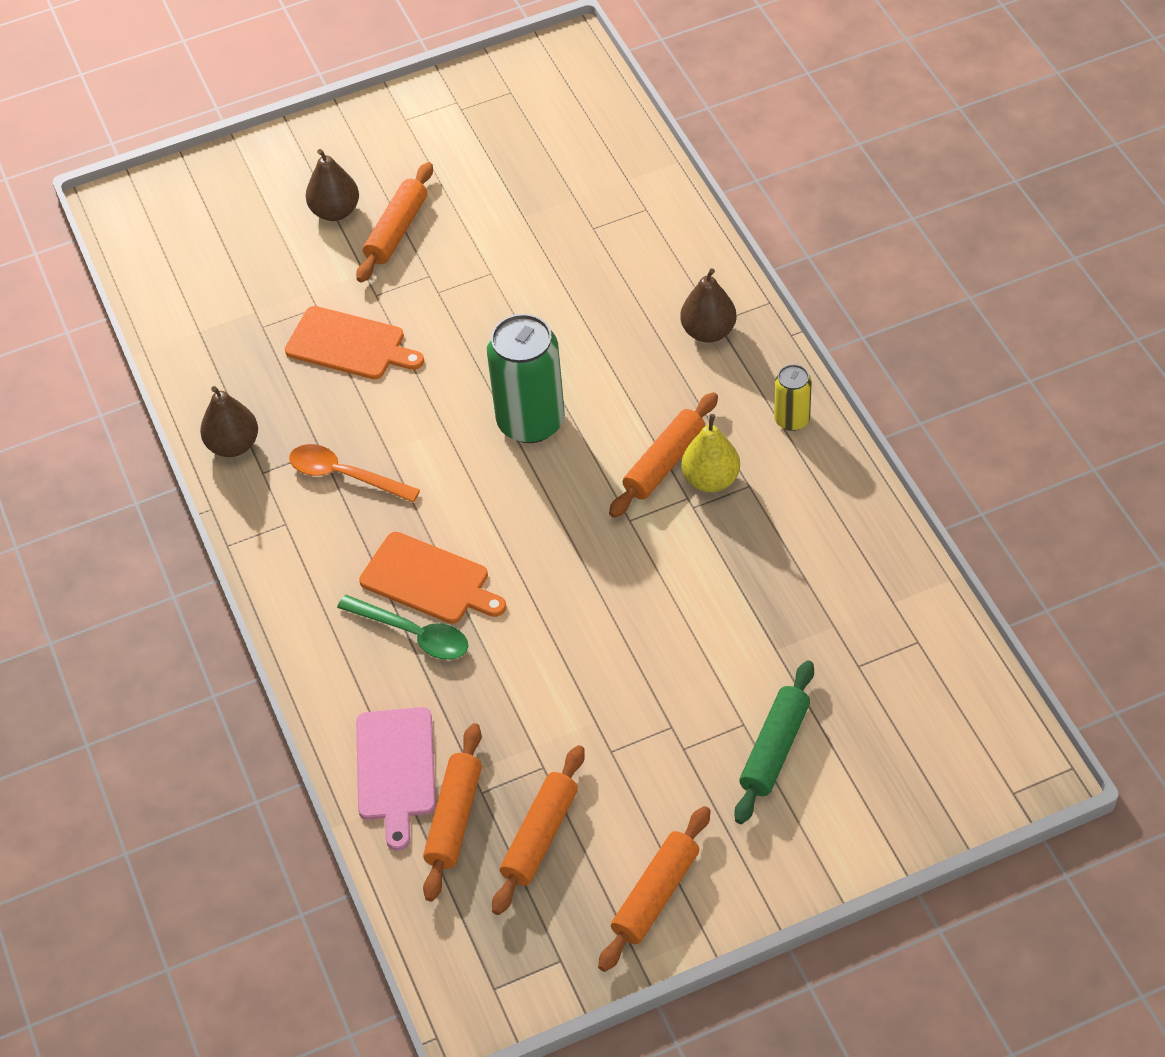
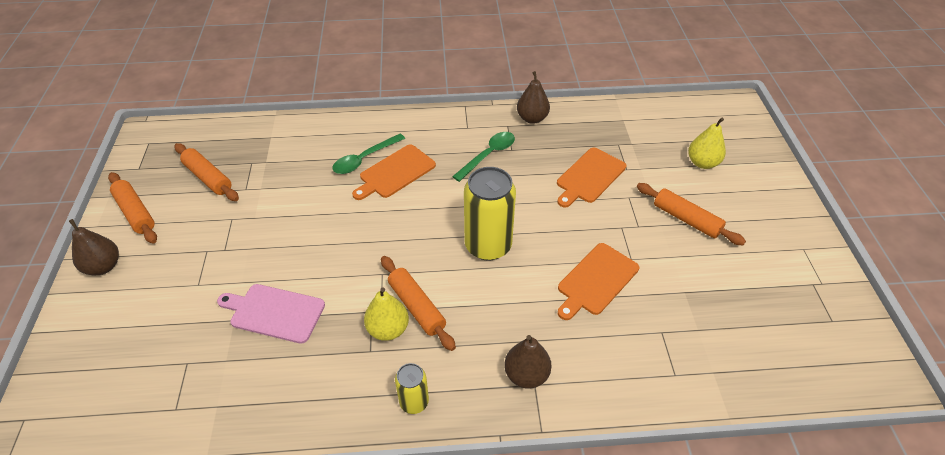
camera: 105 degrees right, 5 degrees down
orange spoon [289,444,420,502] -> green spoon [452,132,515,182]
brown pear [306,149,359,221] -> brown pear moved to [69,219,119,275]
pink cutting board [356,707,436,851] -> pink cutting board moved to [217,284,325,344]
orange rolling pin [423,723,482,902] -> none
green can [487,314,565,443] -> yellow can [464,167,516,261]
green rolling pin [734,660,814,824] -> none
none -> orange cutting board [558,243,639,320]
none -> yellow pear [688,118,726,169]

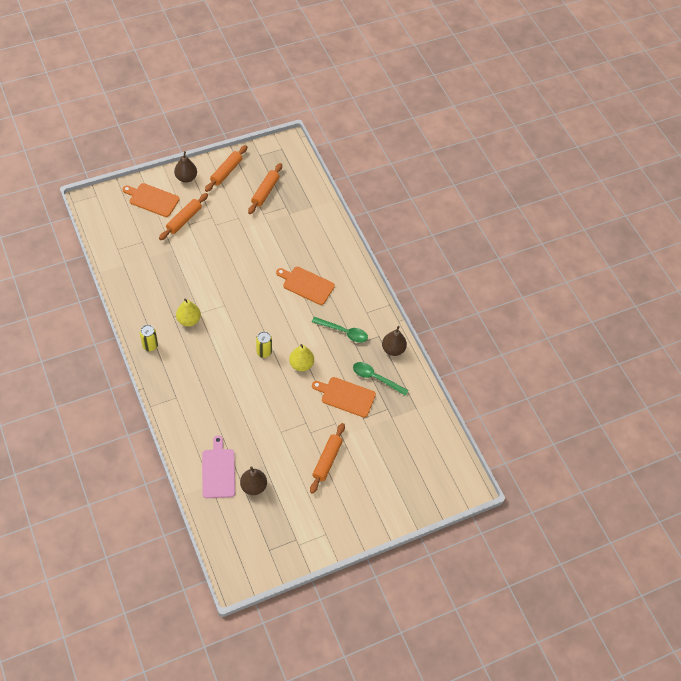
camera: 65 degrees right, 10 degrees up
pink cutting board [217,284,325,344] -> pink cutting board moved to [202,435,235,498]
green spoon [332,134,405,174] -> green spoon moved to [353,362,409,396]
orange rolling pin [381,256,456,351] -> orange rolling pin moved to [159,193,208,240]
yellow can [464,167,516,261] -> yellow can [256,331,272,358], size x0.52
brown pear [504,335,552,389] -> brown pear moved to [240,466,267,495]
orange cutting board [558,243,639,320] -> orange cutting board moved to [122,183,180,217]
yellow pear [688,118,726,169] -> yellow pear moved to [289,344,314,371]

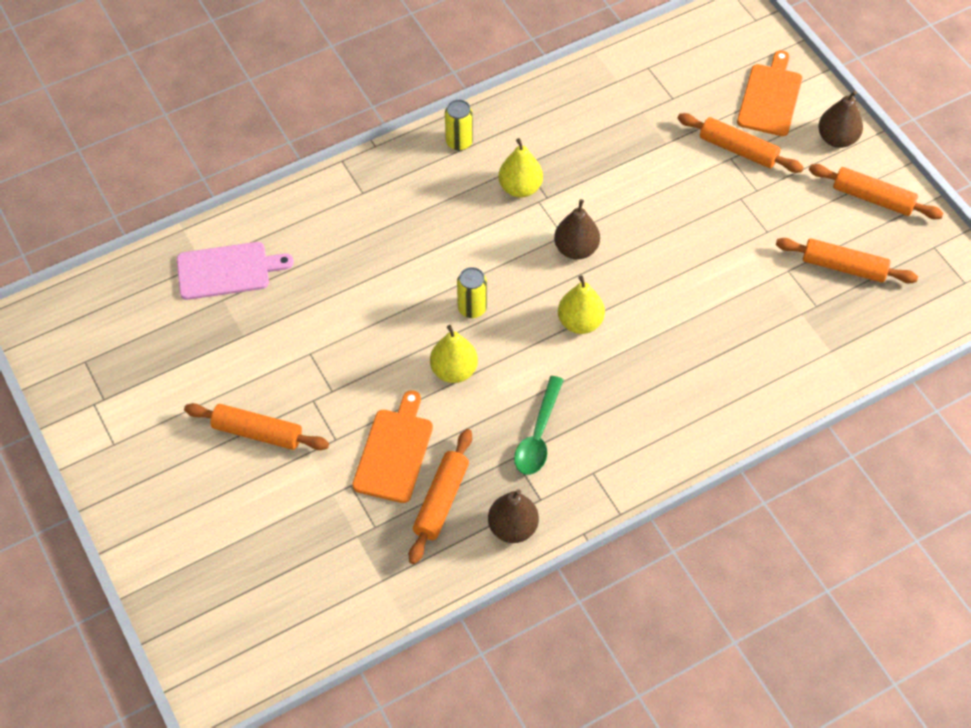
camera: 90 degrees right, 0 degrees up
brown pear [240,466,267,495] -> brown pear moved to [554,199,600,260]
orange cutting board [276,267,335,305] -> none
green spoon [353,362,409,396] -> orange rolling pin [409,429,472,564]
none -> yellow pear [558,275,605,334]

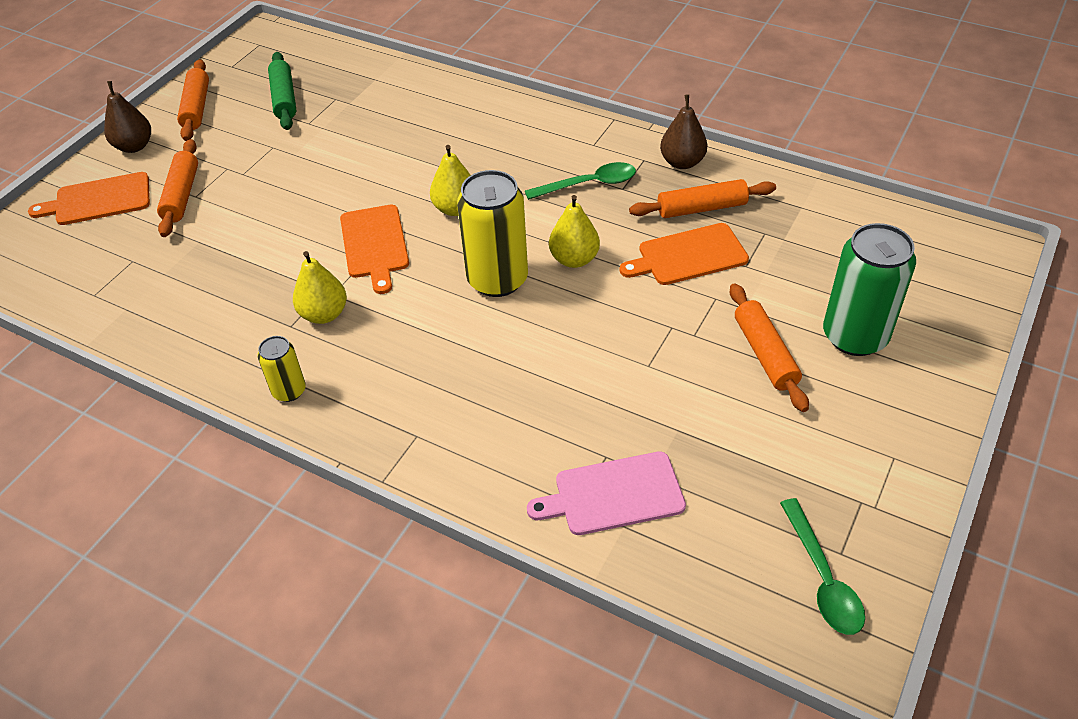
camera: 120 degrees left, 10 degrees down
pink cutting board [177,242,294,300] -> pink cutting board turned 60 degrees counterclockwise [527,451,686,535]
yellow can [457,267,487,318] -> yellow can [457,170,528,297], size x1.93
brown pear [554,199,600,260] -> orange cutting board [340,205,409,294]
orange rolling pin [776,238,918,283] -> green rolling pin [268,52,296,130]
none -> green spoon [780,498,865,635]
none -> green can [823,223,916,356]

